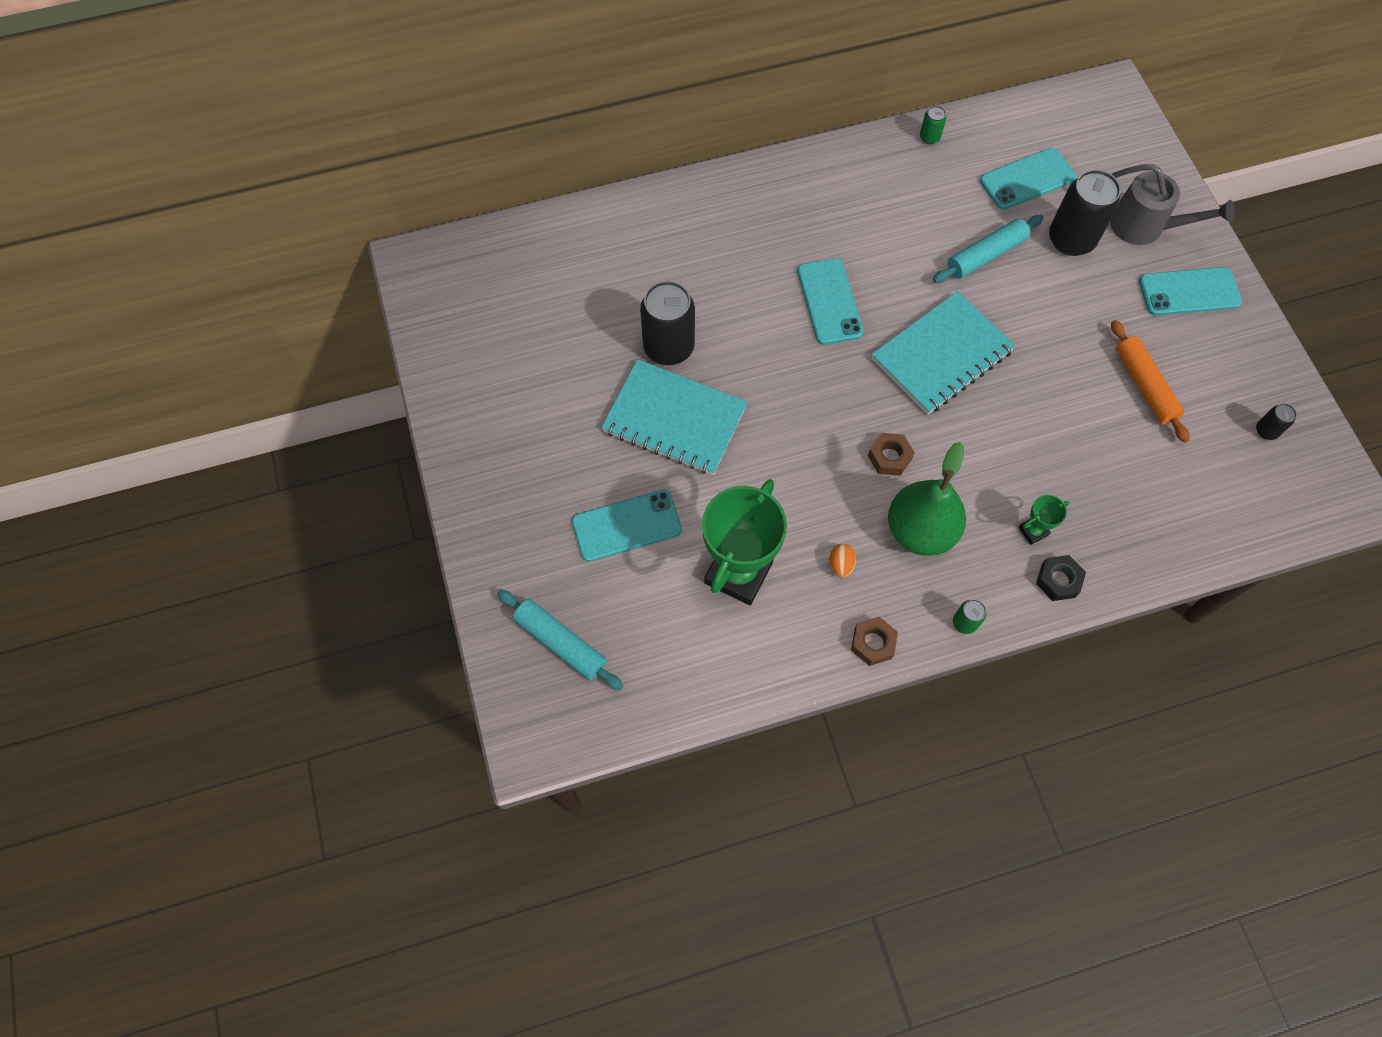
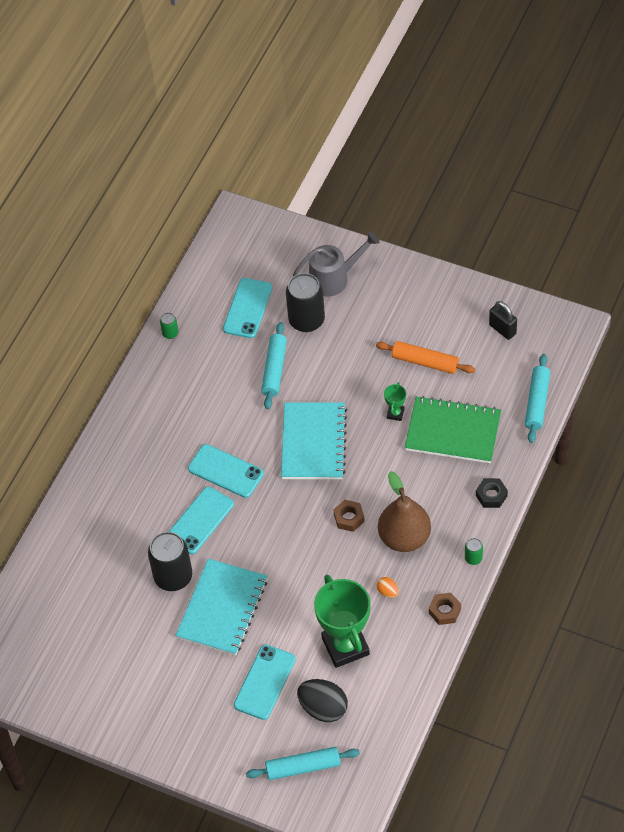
camera: 45 degrees left, 10 degrees down
turquoise notebook [601,359,748,475] -> turquoise notebook turned 45 degrees counterclockwise [175,559,267,656]
green pear [888,442,966,556] -> brown pear [378,471,431,552]
green trophy [1019,495,1069,545] -> green trophy moved to [384,382,406,421]
turquoise phone [1139,267,1242,316] -> turquoise phone moved to [169,487,234,554]
black can [1256,403,1297,440] -> black padlock [489,301,517,340]
none -> black egg [297,679,348,722]
none -> green notebook [405,396,501,463]
none -> turquoise rolling pin [525,354,550,443]

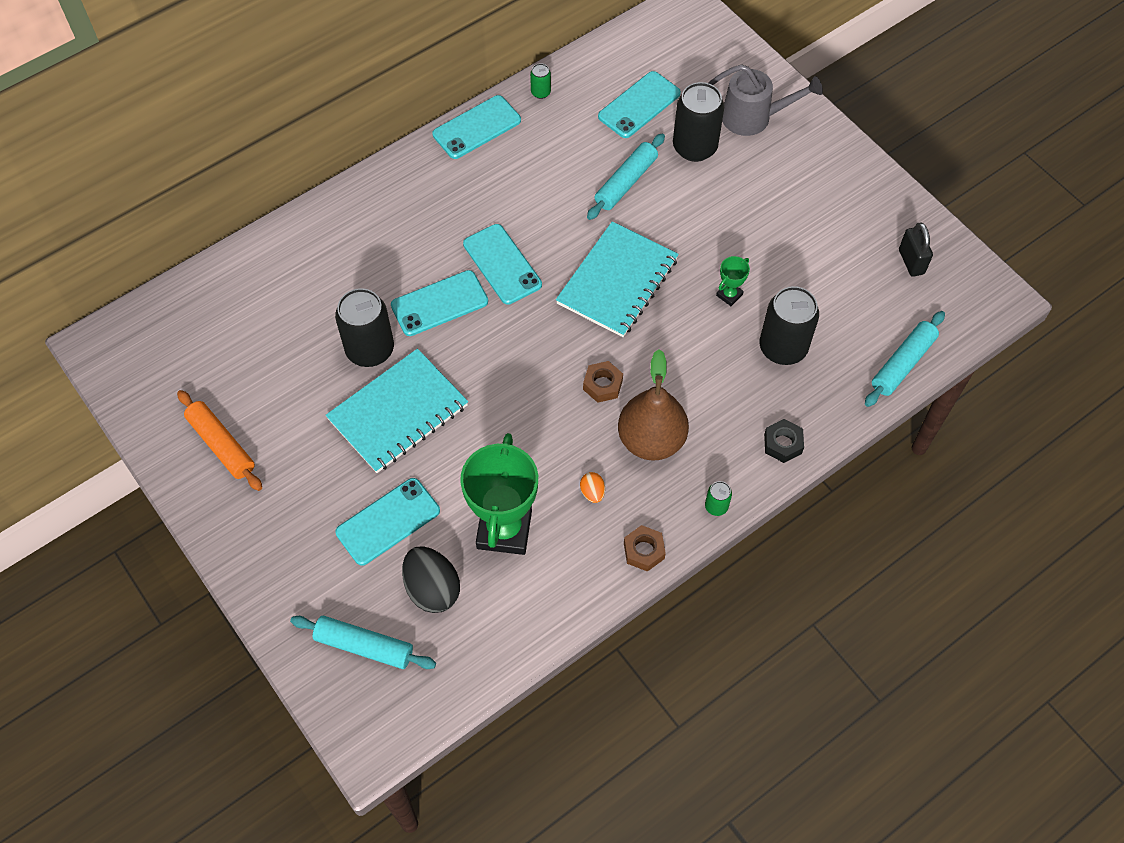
camera: 25 degrees right, 5 degrees up
orange rolling pin [376,341,475,374] -> orange rolling pin moved to [177,390,262,491]
green notebook [405,396,501,463] -> black can [760,286,819,365]
none -> turquoise phone [432,95,521,159]

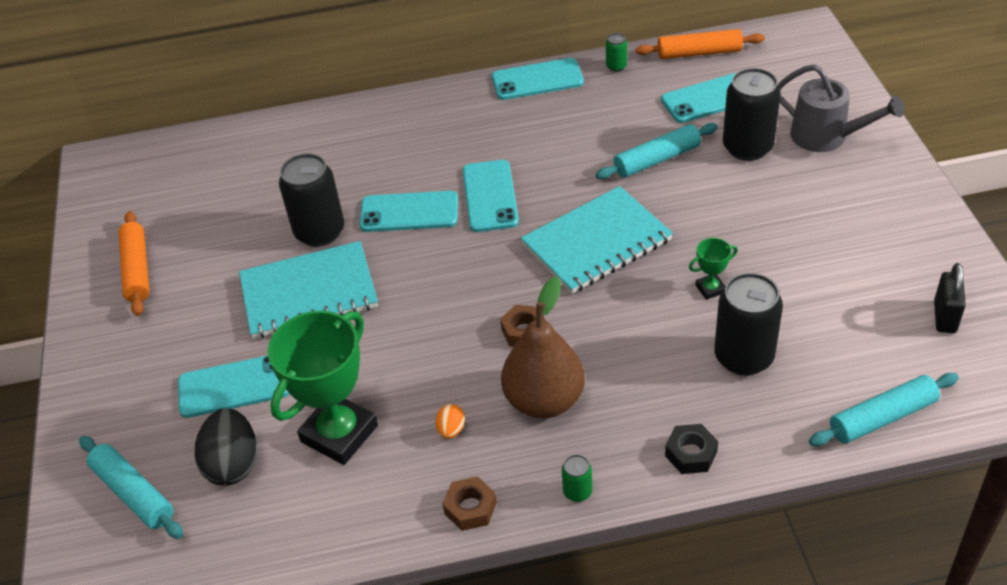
camera: 30 degrees right, 15 degrees down
none -> orange rolling pin [635,29,765,59]

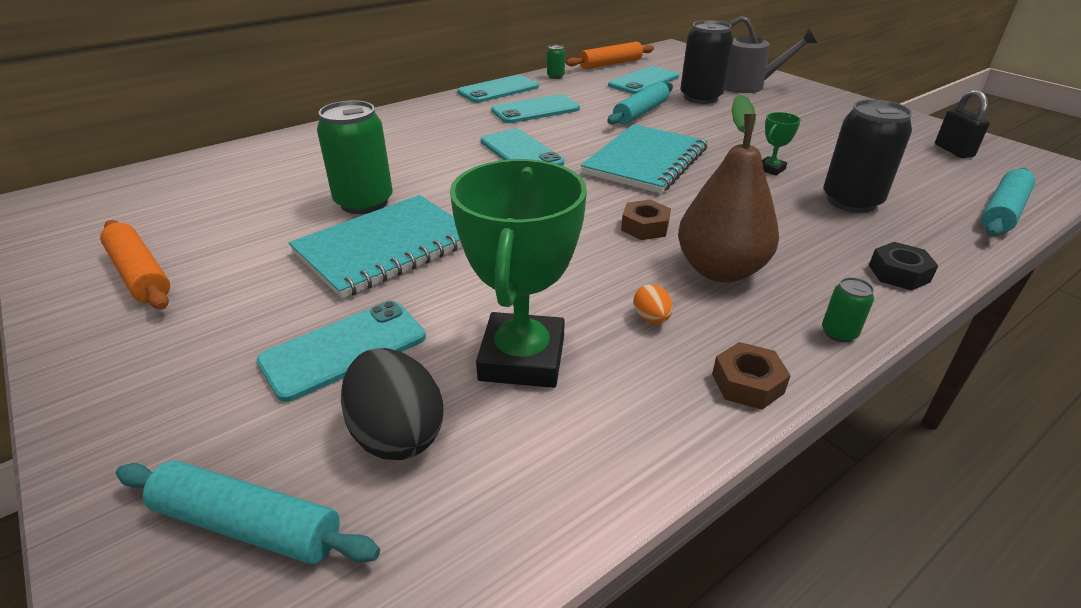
camera: 30 degrees left, 10 degrees down
black can [279,153,344,247] -> green can [317,100,393,214]
turquoise phone [359,191,458,232] -> turquoise phone moved to [491,94,580,123]

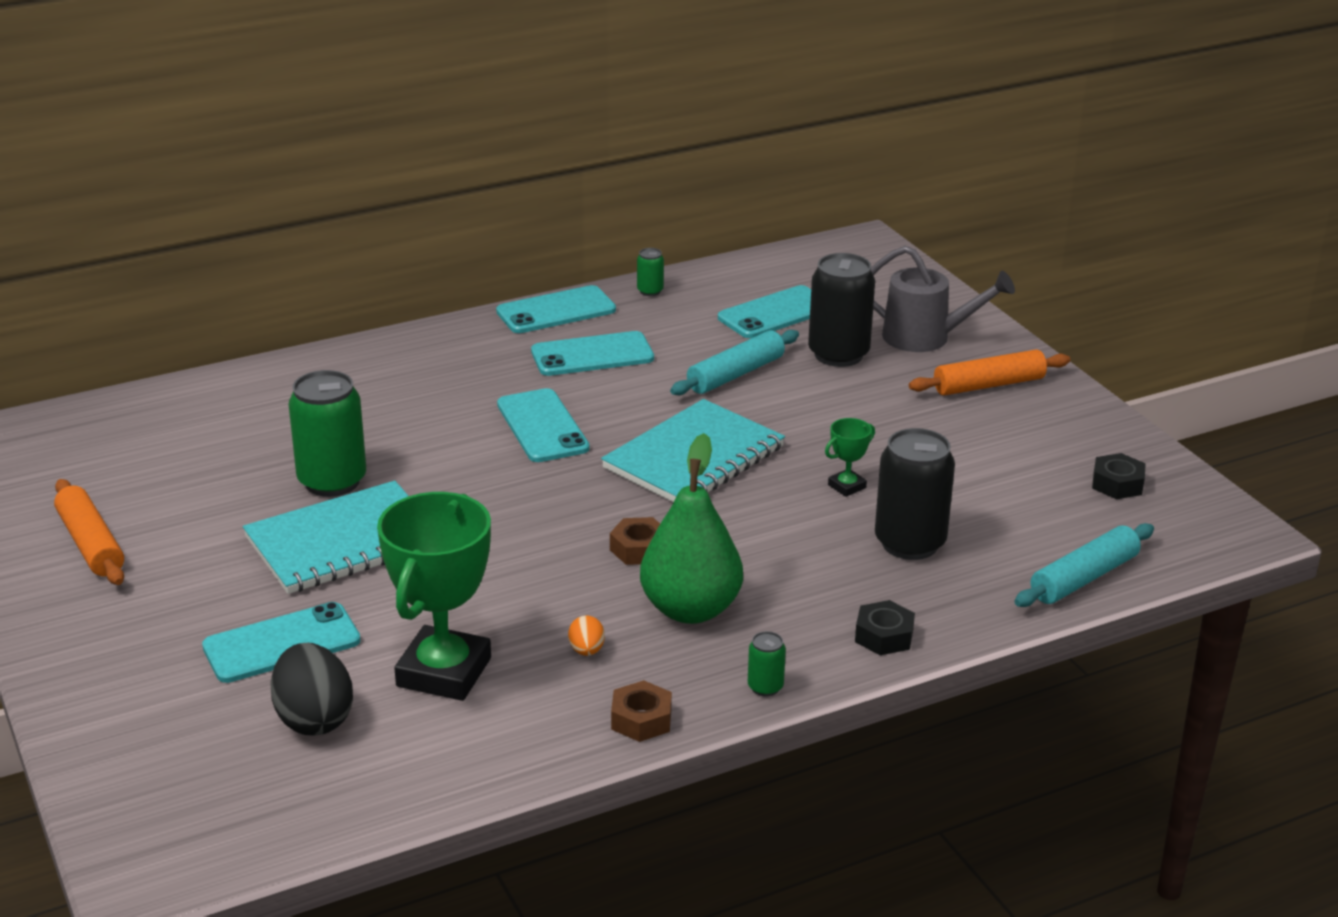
camera: 10 degrees right, 5 degrees down
turquoise rolling pin [116,460,380,564] -> none
orange rolling pin [566,42,654,69] -> orange rolling pin moved to [909,349,1070,396]
brown pear [678,95,779,283] -> green pear [640,433,743,624]
black padlock [935,90,990,158] -> black nut [1092,453,1146,499]

